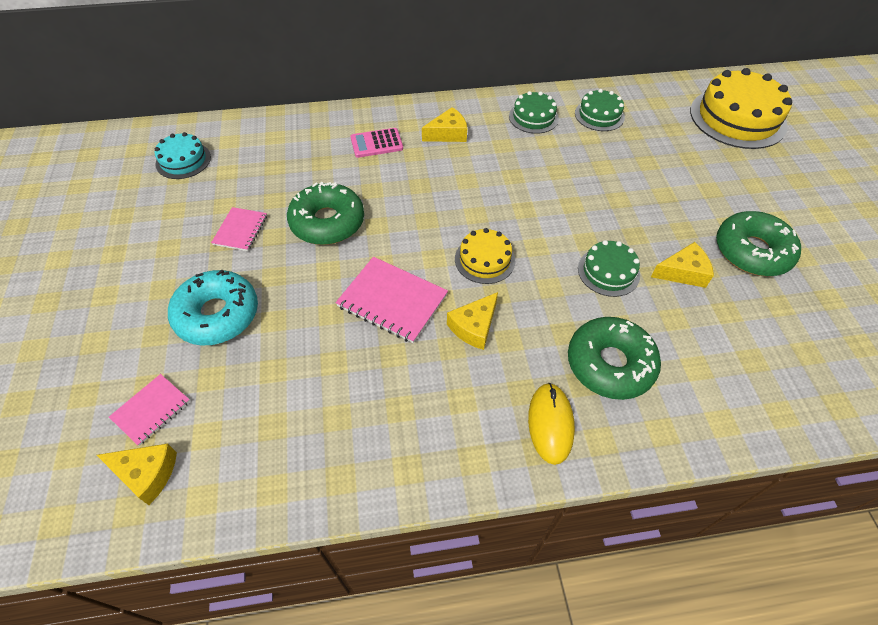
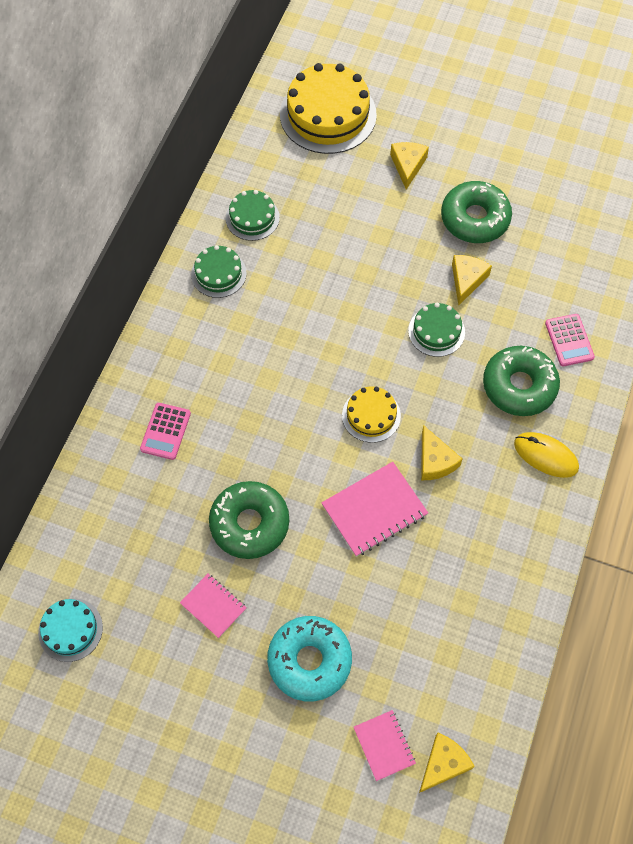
camera: 60 degrees left, 10 degrees up
yellow cheese [422,107,467,142] -> yellow cheese moved to [390,142,429,190]
none -> pink calculator [545,314,595,366]

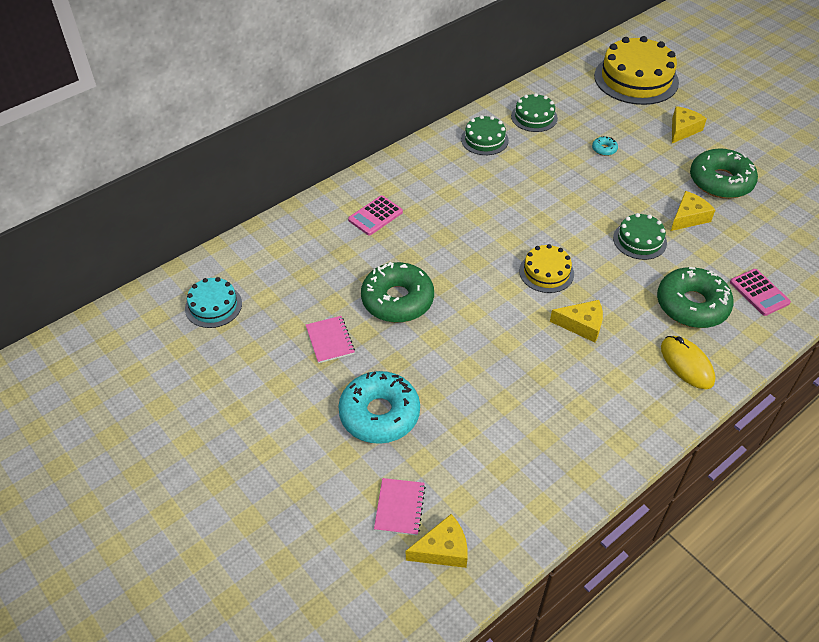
camera: 30 degrees right, 15 degrees down
pink notebook [322,462,428,557] -> none
yellow cheese [421,425,462,480] -> yellow cheese turned 90 degrees counterclockwise [550,300,603,343]
pink calculator [545,314,595,366] -> pink calculator turned 45 degrees counterclockwise [730,269,791,316]
none -> turquoise donut [592,136,618,156]

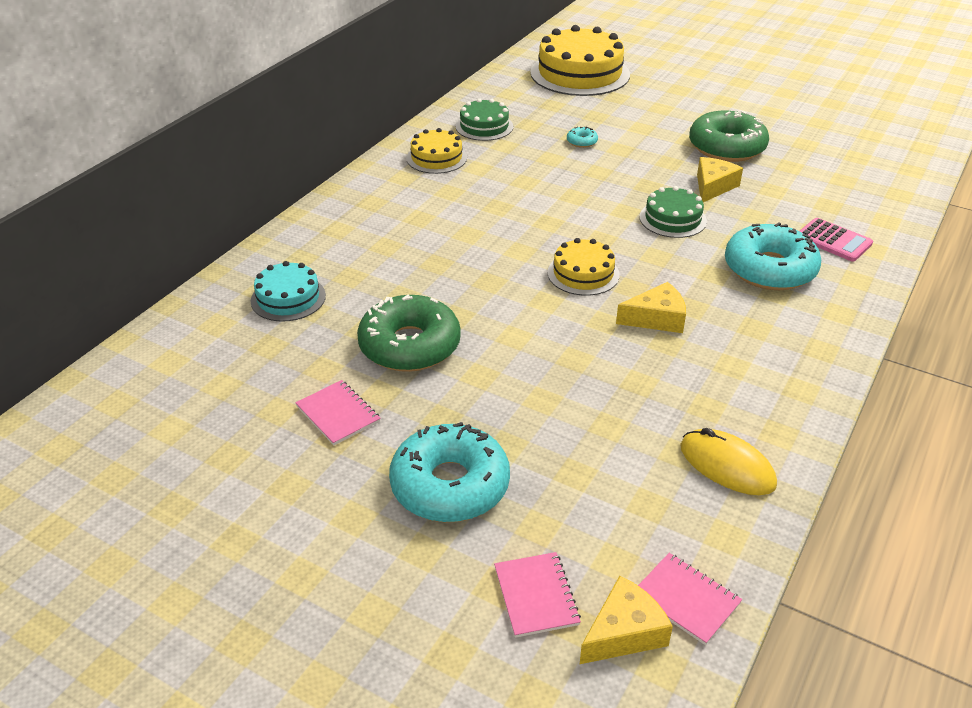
camera: 20 degrees left, 10 degrees down
turquoise cake [185,277,242,328] -> turquoise cake moved to [251,261,326,322]
pink calculator [348,196,403,236] -> none
green cake [461,115,509,155] -> yellow cake [406,128,467,174]
green donut [657,267,734,328] -> turquoise donut [725,222,821,290]
yellow mouse [661,336,715,389] -> yellow mouse moved to [680,428,777,495]
yellow cheese [672,106,707,143] -> none
none -> pink notebook [638,553,742,645]

